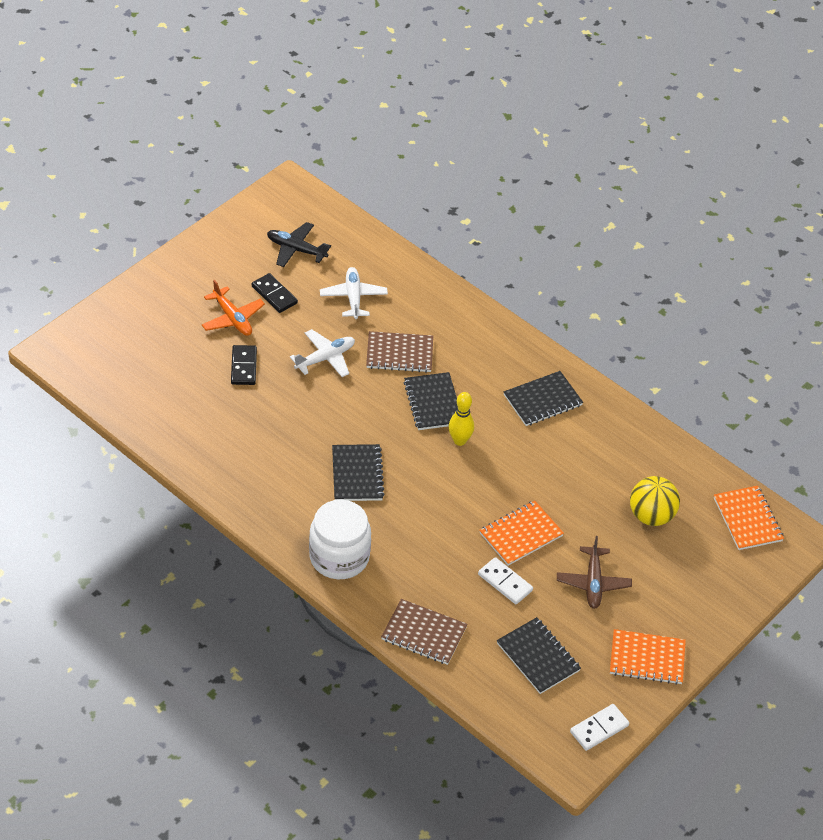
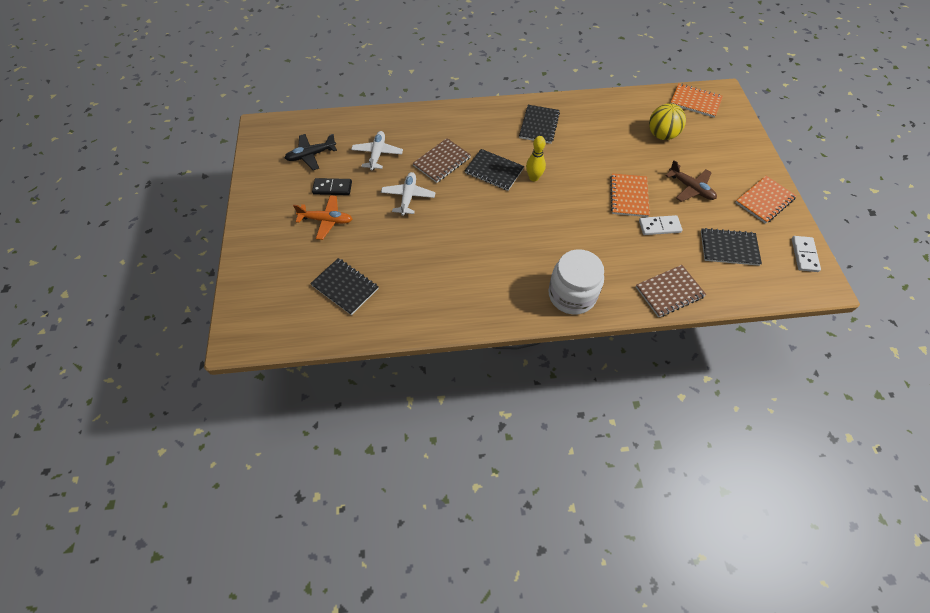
camera: 45 degrees left, 10 degrees up
black domino [231,345,257,385] -> none
white plane [320,267,388,319] -> white plane turned 60 degrees clockwise [351,131,403,171]
black notebook [332,444,385,501] -> black notebook moved to [310,258,379,315]

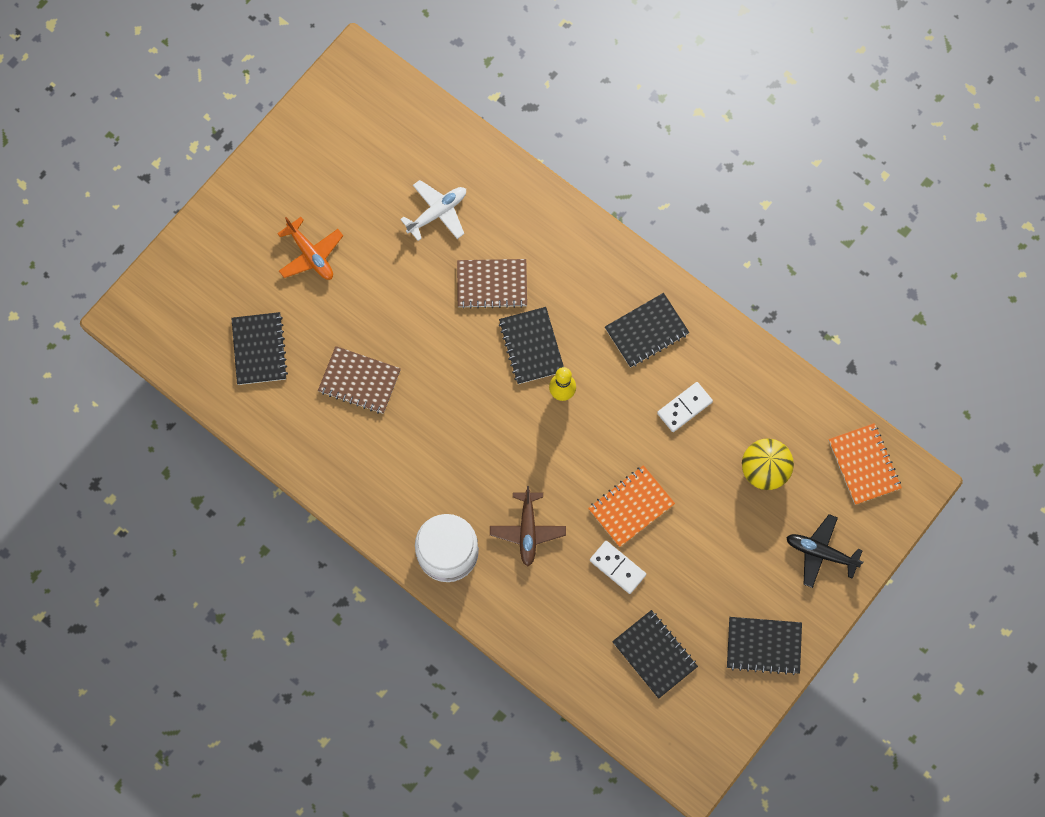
camera: 45 degrees right, 15 degrees up
black plane [285,134,337,170] -> black plane moved to [786,514,864,588]
black domino [312,178,352,195] -> none
white plane [381,172,435,216] -> none
brown notebook [636,265,707,317] -> brown notebook moved to [318,346,401,414]
brown plane [666,160,717,202] -> brown plane moved to [490,486,566,566]
orange notebook [735,176,796,224] -> black notebook [727,617,802,675]
white domino [792,236,821,272] -> white domino moved to [657,382,713,432]

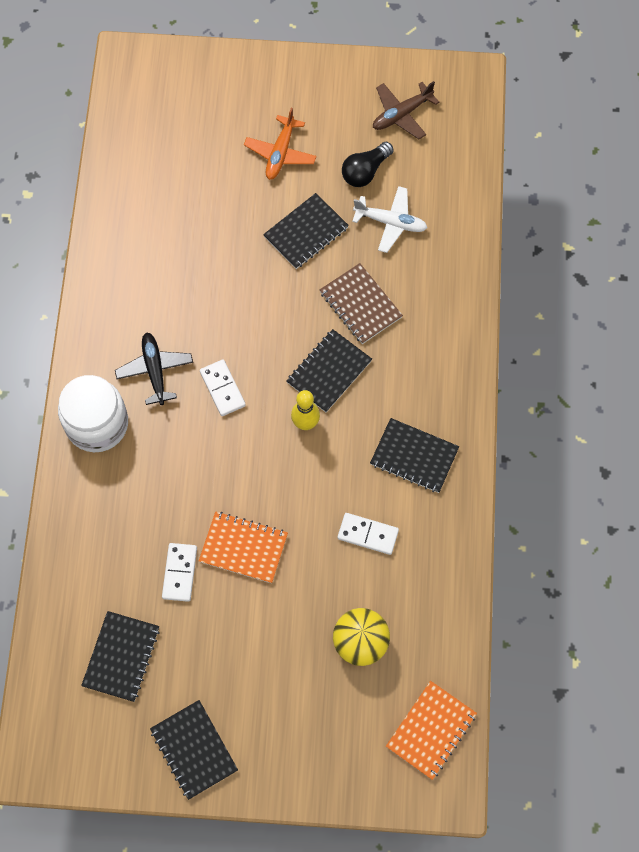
camera: 55 degrees right, 5 degrees down
black notebook [231,312,288,385] -> black notebook moved to [263,193,349,269]
brown notebook [318,346,401,414] -> none
brown plane [490,486,566,566] -> brown plane moved to [373,81,439,139]
black plane [786,514,864,588] -> black plane moved to [115,333,193,405]
none -> white domino [200,359,246,416]
none -> black light bulb [342,142,394,187]

